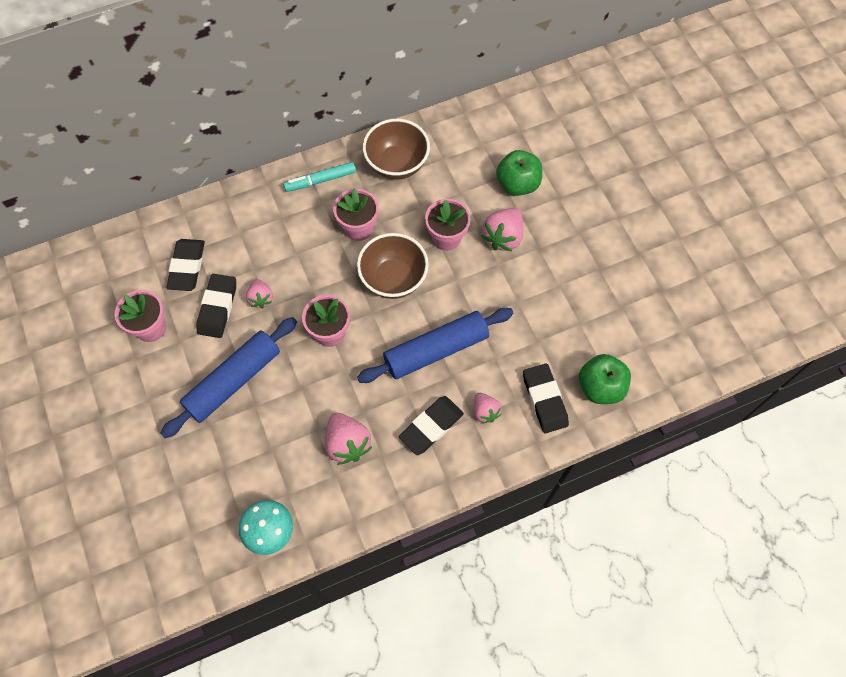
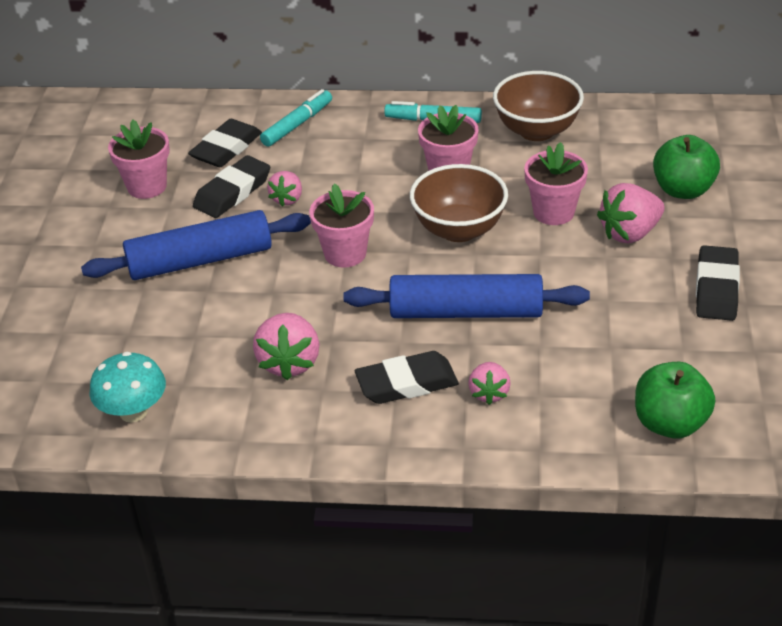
camera: 30 degrees right, 25 degrees down
black eraser [523,364,569,433] -> black eraser moved to [696,245,740,321]
none -> turquoise marker [260,89,332,147]

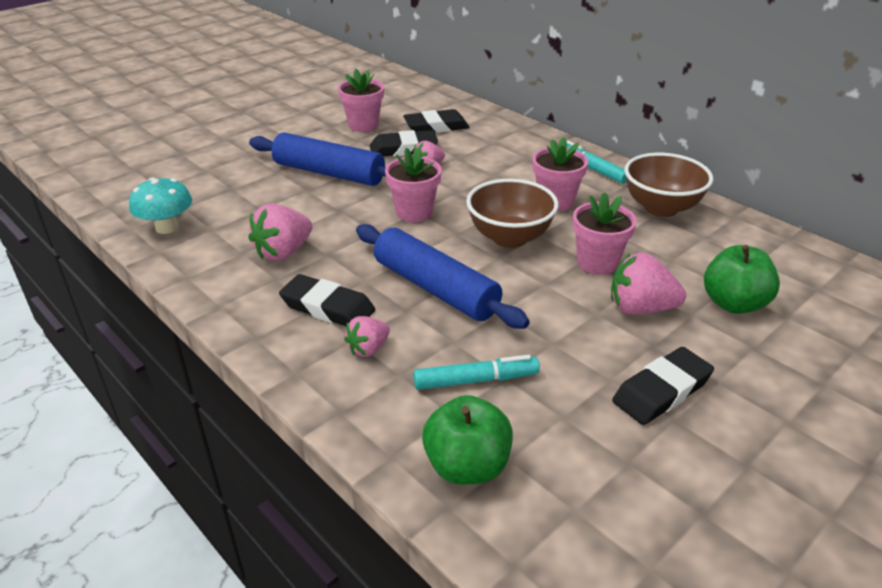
camera: 40 degrees right, 5 degrees down
turquoise marker [260,89,332,147] -> turquoise marker moved to [413,355,540,390]

